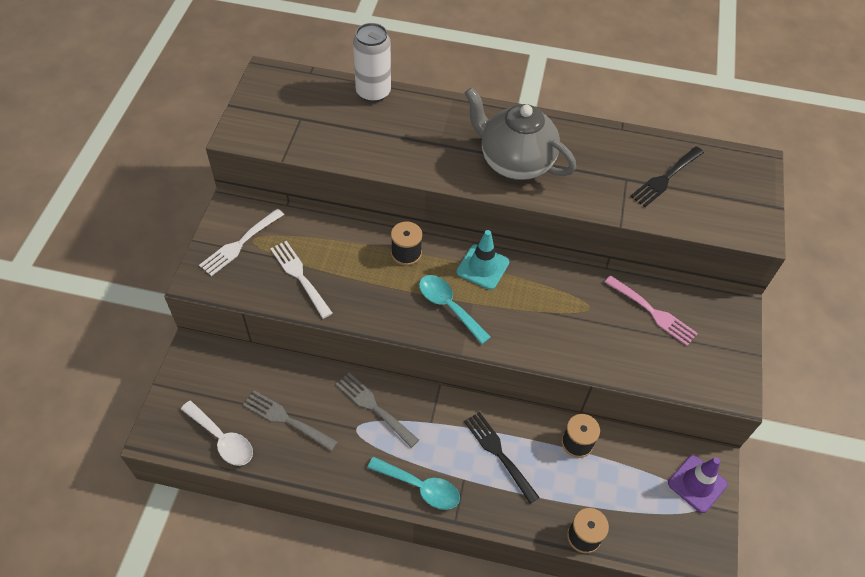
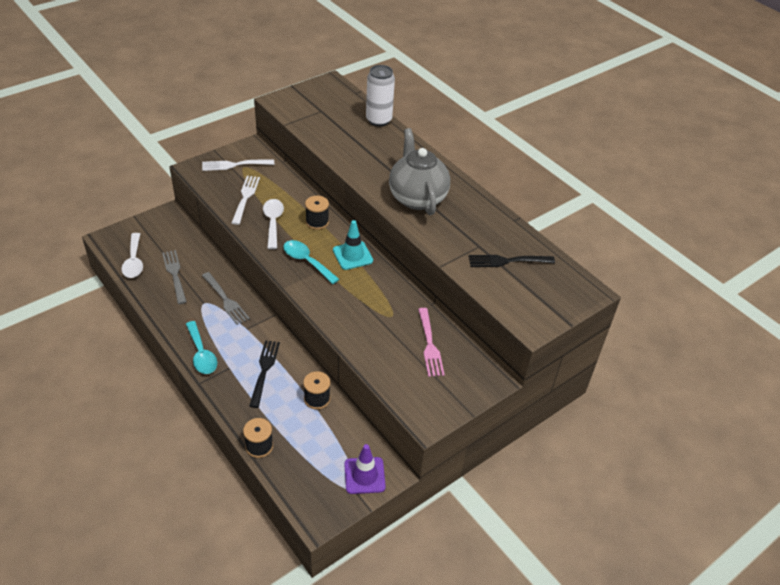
camera: 40 degrees right, 10 degrees down
grey fork [336,373,419,448] -> grey fork turned 150 degrees clockwise [202,272,250,325]
turquoise spoon [419,275,491,344] -> turquoise spoon turned 45 degrees counterclockwise [283,240,339,284]
none -> white spoon [263,199,284,249]

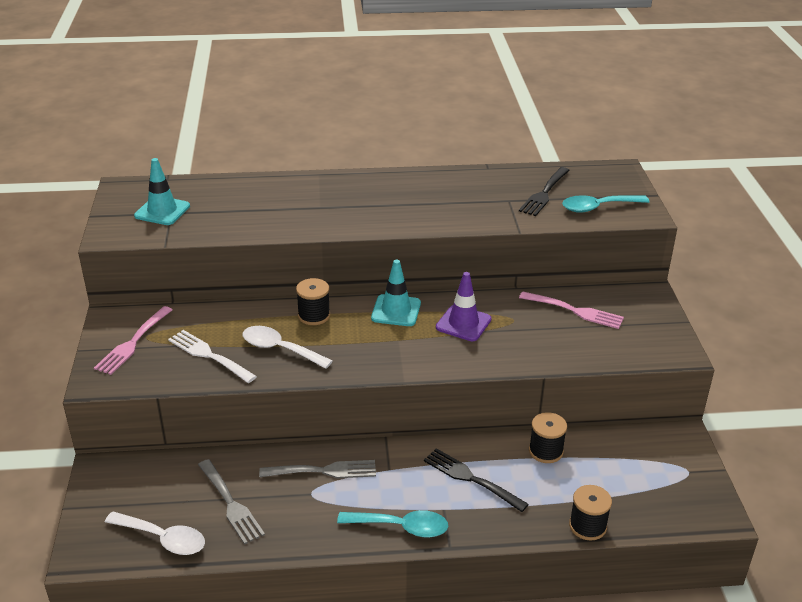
camera: 55 degrees left, 10 degrees down
grey fork [162,250,187,304] -> grey fork turned 135 degrees counterclockwise [198,459,265,545]
white fork [202,160,274,171] -> pink fork [94,306,173,375]
turquoise spoon [283,240,339,284] -> turquoise spoon moved to [562,195,650,213]
purple traffic cone [344,444,386,494] -> purple traffic cone moved to [436,272,492,341]
white can [366,65,395,126] -> none
grey teapot [389,128,450,215] -> none
none -> turquoise traffic cone [134,158,190,225]

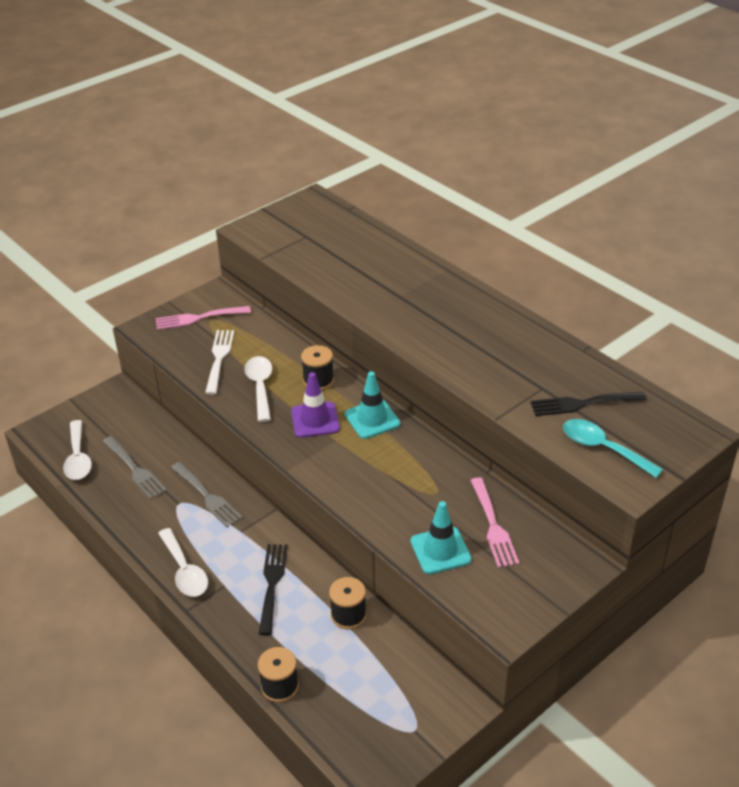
camera: 55 degrees right, 5 degrees up
turquoise traffic cone [134,158,190,225] -> turquoise traffic cone moved to [410,501,472,574]
grey fork [198,459,265,545] -> grey fork turned 60 degrees counterclockwise [102,436,167,500]
turquoise spoon [337,510,449,538] -> white spoon [158,528,208,597]
purple traffic cone [436,272,492,341] -> purple traffic cone moved to [291,372,340,438]

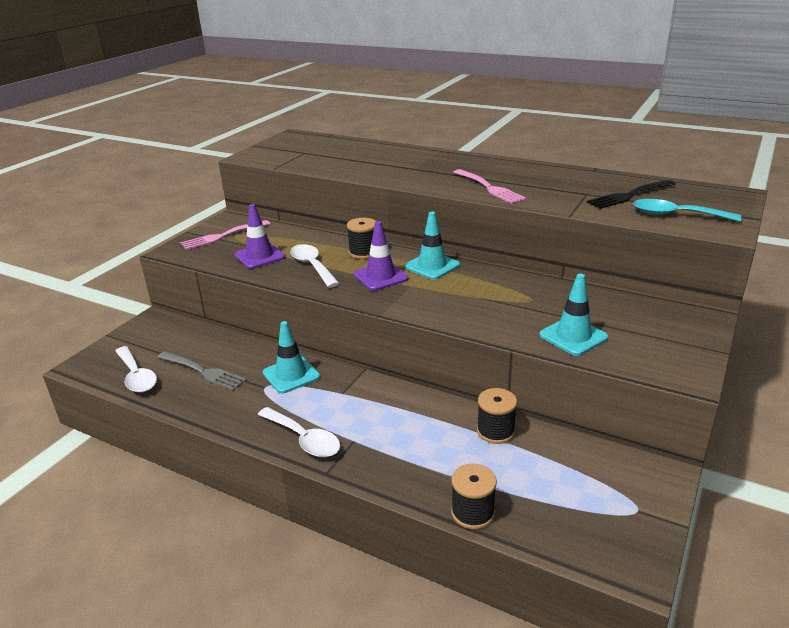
camera: 20 degrees left, 10 degrees down
grey fork [171,462,243,528] -> turquoise traffic cone [263,321,320,393]
white fork [205,330,234,395] -> purple traffic cone [234,204,285,269]
black fork [259,544,288,635] -> none
pink fork [470,477,520,568] -> pink fork moved to [453,169,526,204]

